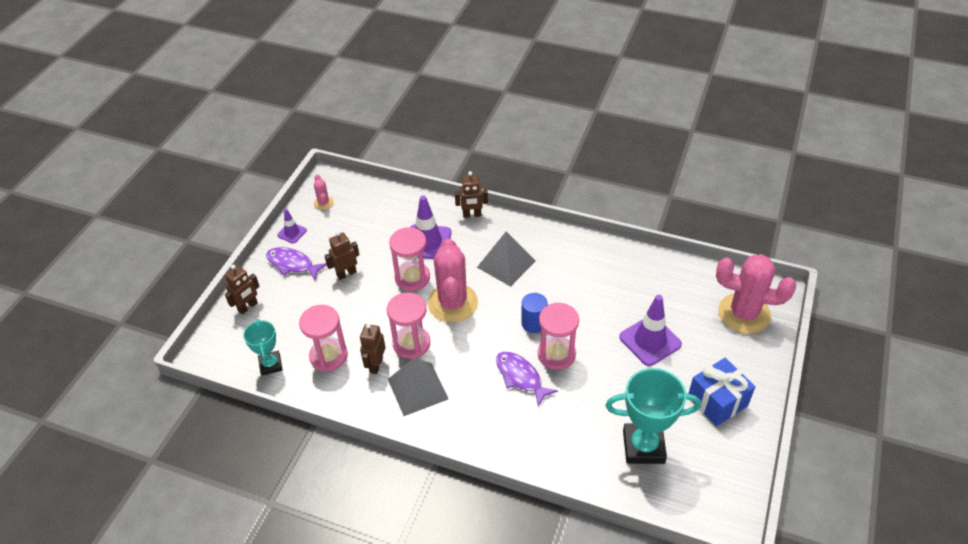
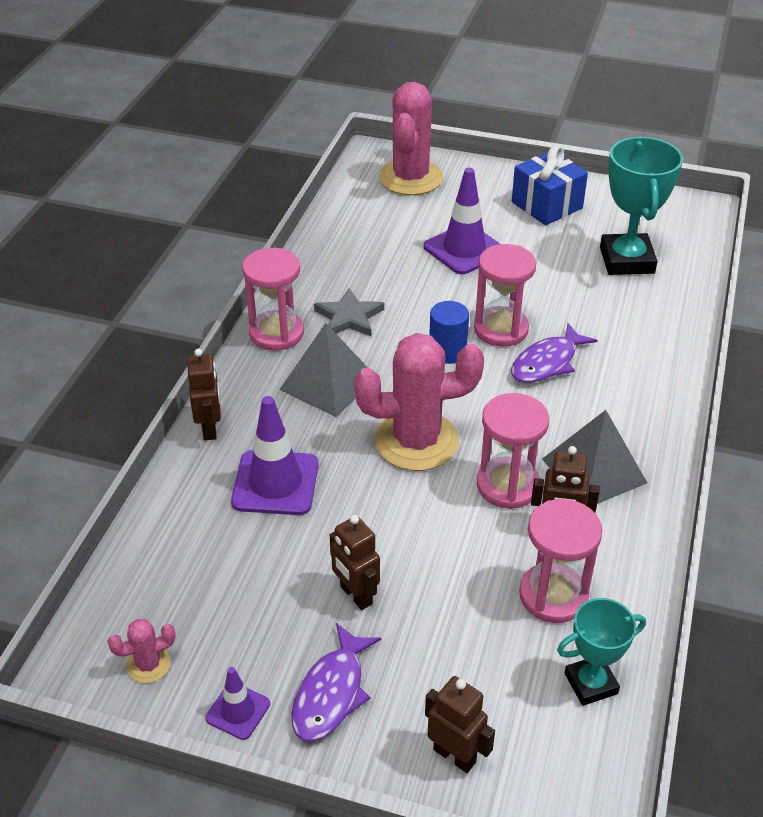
camera: 95 degrees left, 5 degrees down
pink hourglass [389,227,430,291] -> pink hourglass moved to [242,248,304,351]
none -> grey star [314,288,384,337]

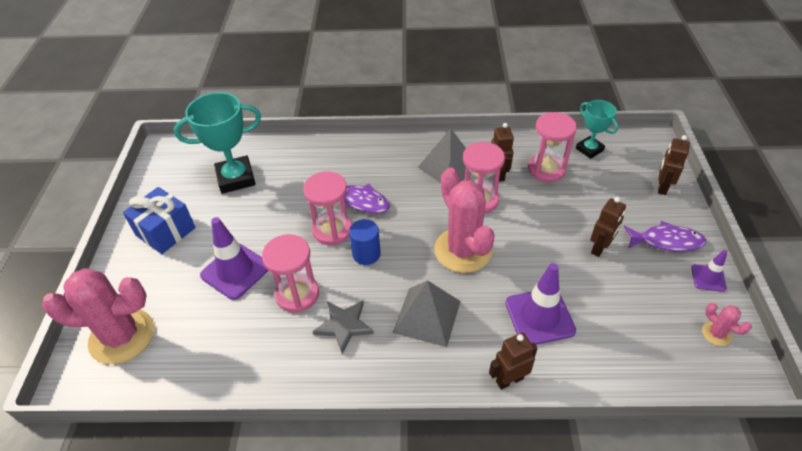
camera: 105 degrees left, 5 degrees up
pink hourglass [242,248,304,351] -> pink hourglass moved to [262,234,319,312]

